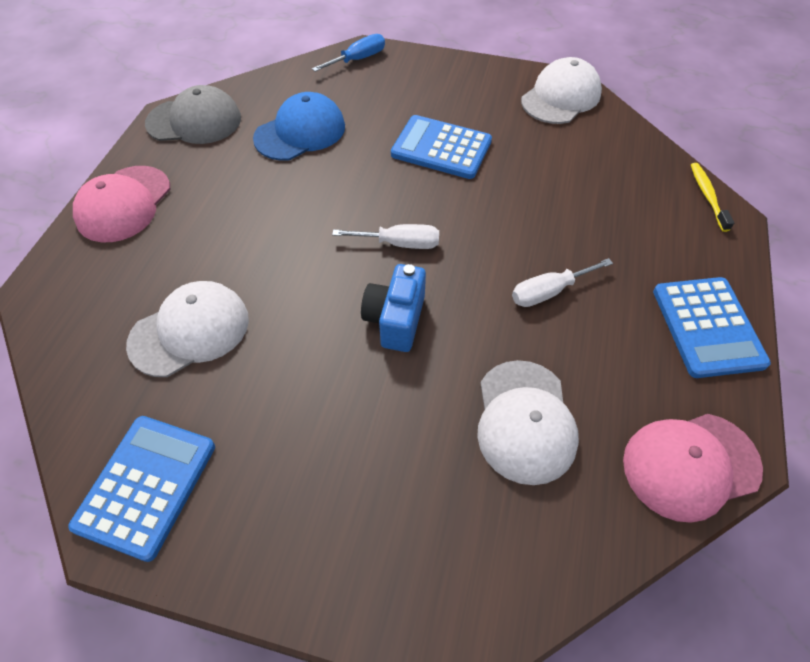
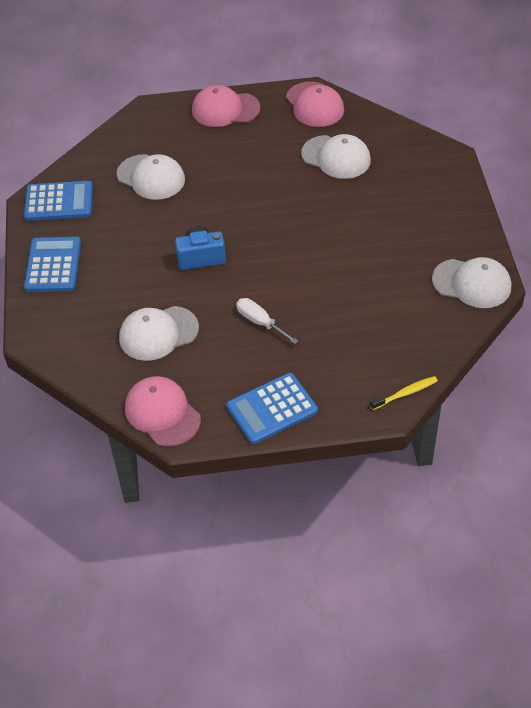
camera: 70 degrees right, 5 degrees down
grey cap [145,85,241,144] -> pink cap [286,82,344,127]
blue cap [253,92,345,161] -> white cap [301,134,371,179]
blue screwdriver [312,34,385,72] -> none
white screwdriver [332,224,439,249] -> none
blue calculator [391,115,492,179] -> blue calculator moved to [24,237,81,292]

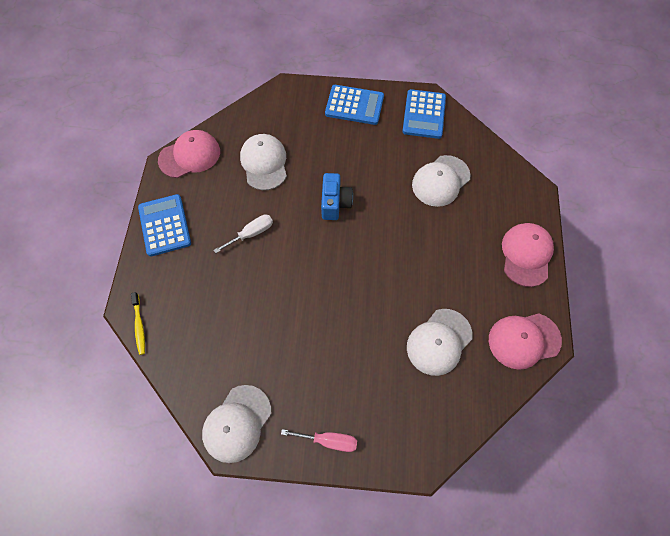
camera: 100 degrees right, 15 degrees up
none -> pink screwdriver [281,429,357,452]

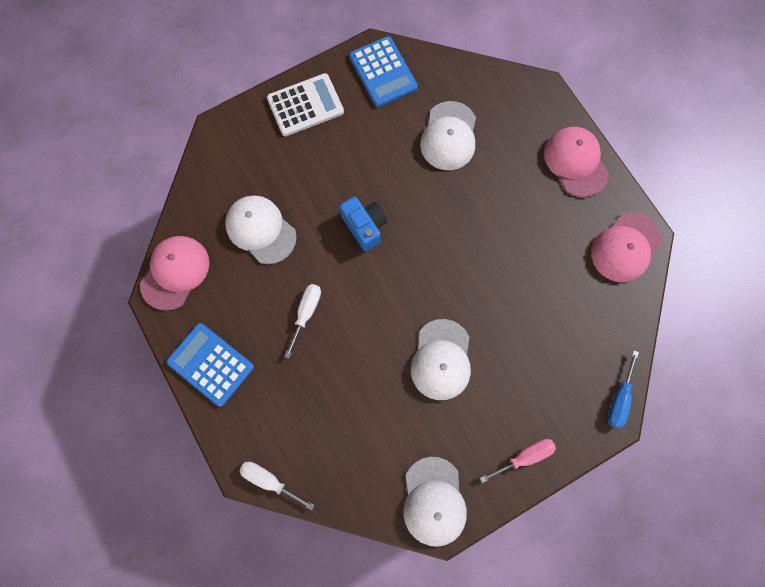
camera: 35 degrees left, 10 degrees up
yellow toothbrush [131,292,145,355] -> white screwdriver [239,462,315,510]
blue calculator [325,85,384,125] -> white calculator [267,73,344,137]
white cap [407,309,473,376] -> white cap moved to [411,319,471,400]
none -> blue screwdriver [608,350,639,428]

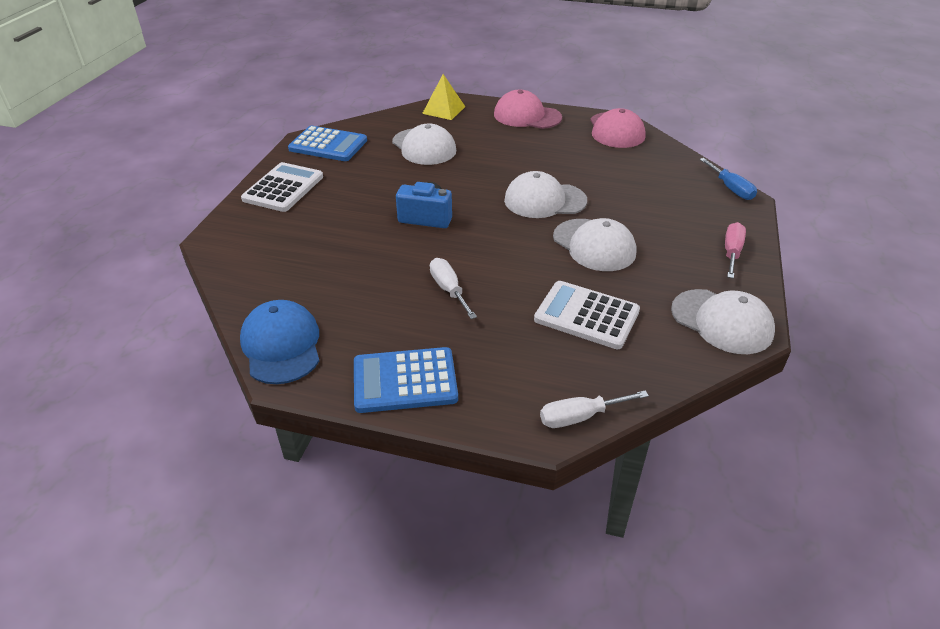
camera: 45 degrees left, 35 degrees down
pink cap [140,236,210,311] -> blue cap [240,300,319,384]
white cap [225,195,297,264] -> white cap moved to [504,171,587,218]
none -> yellow pyramid [422,74,465,120]
none -> white calculator [534,281,640,349]

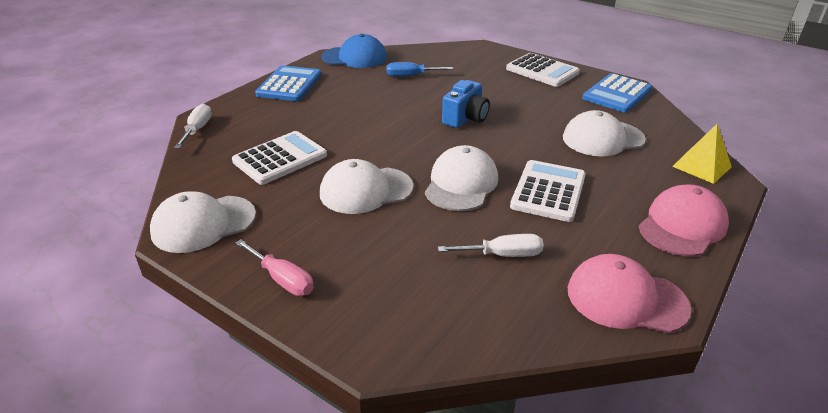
camera: 110 degrees right, 5 degrees down
white screwdriver [430,258,477,319] -> white screwdriver moved to [438,234,544,257]
blue screwdriver [700,158,757,200] -> blue screwdriver moved to [386,62,453,77]
none -> white calculator [510,160,586,222]

